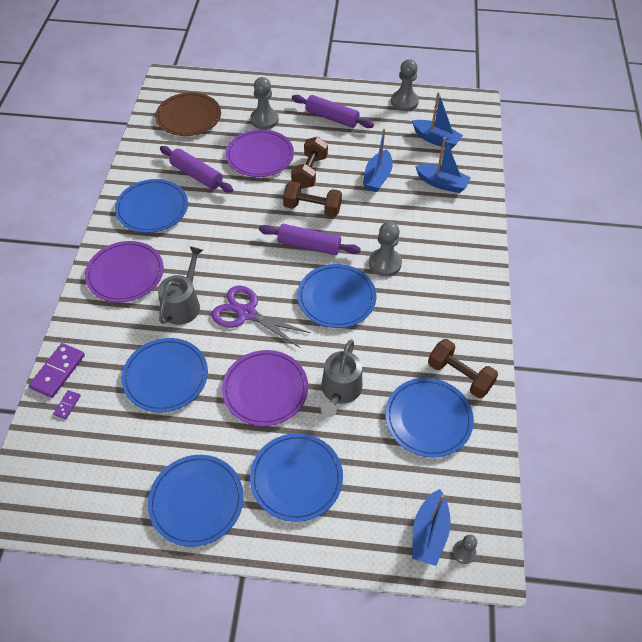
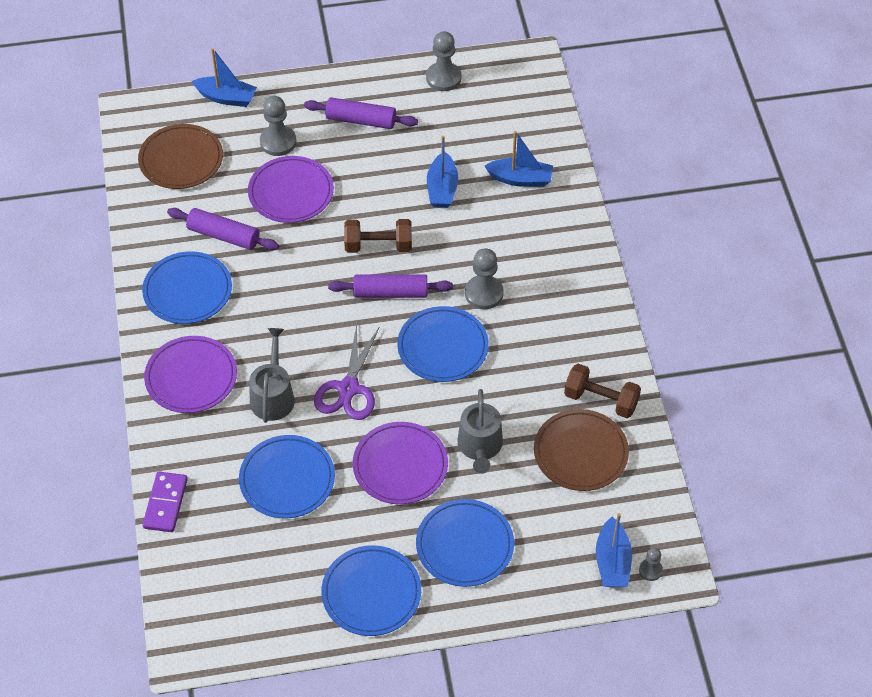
camera: 15 degrees left, 0 degrees up
purple domino [53,390,81,419] -> none
purple scissors [211,285,311,348] -> purple scissors turned 90 degrees counterclockwise [314,324,380,420]
brown dumbbell [291,137,328,189] -> none
blue plate [385,378,474,458] -> brown plate [534,409,629,491]
blue boat [412,92,463,149] -> blue boat moved to [192,48,257,107]

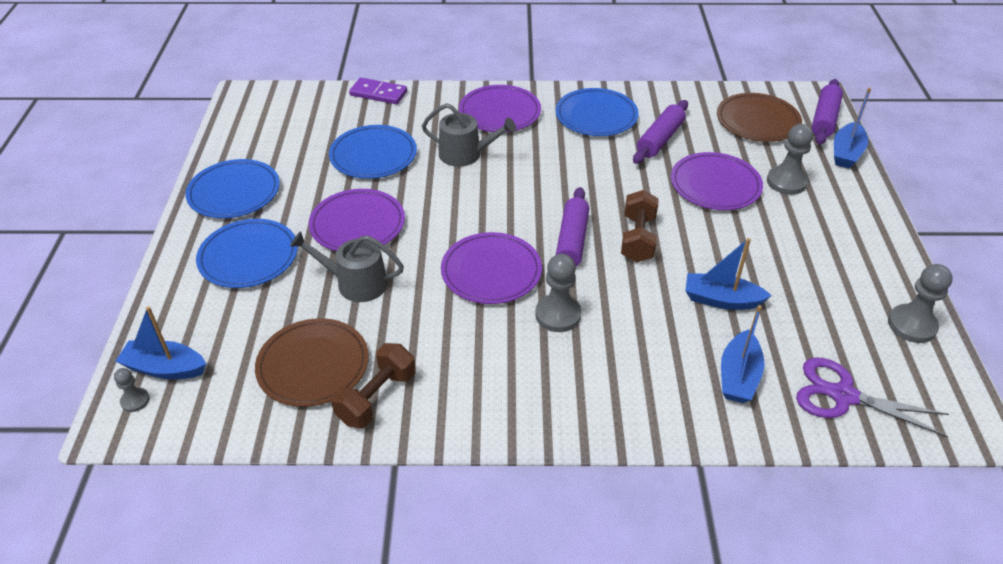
camera: 100 degrees right, 10 degrees down
purple rolling pin [304,97,418,129] -> purple rolling pin moved to [812,79,843,145]
purple scissors [314,324,380,420] -> purple scissors moved to [796,357,949,438]
blue plate [397,306,489,382] -> purple plate [441,232,542,304]

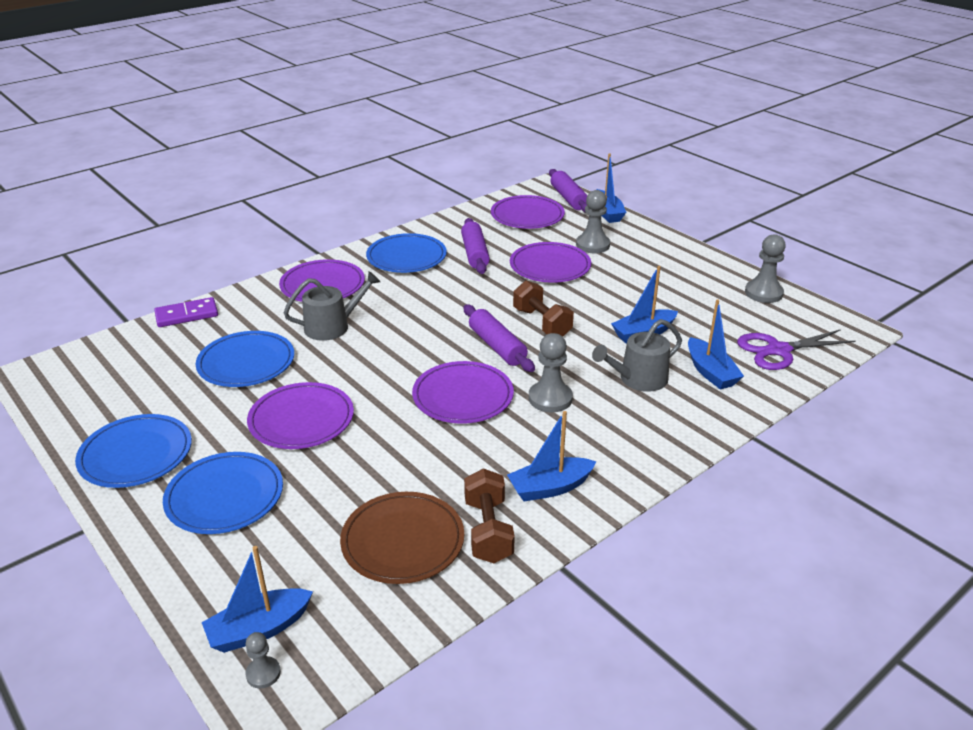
camera: 40 degrees left, 10 degrees down
grey watering can [290,231,404,302] -> grey watering can moved to [592,319,682,392]
brown plate [717,93,802,142] -> purple plate [491,195,565,229]
none -> blue boat [507,411,597,502]

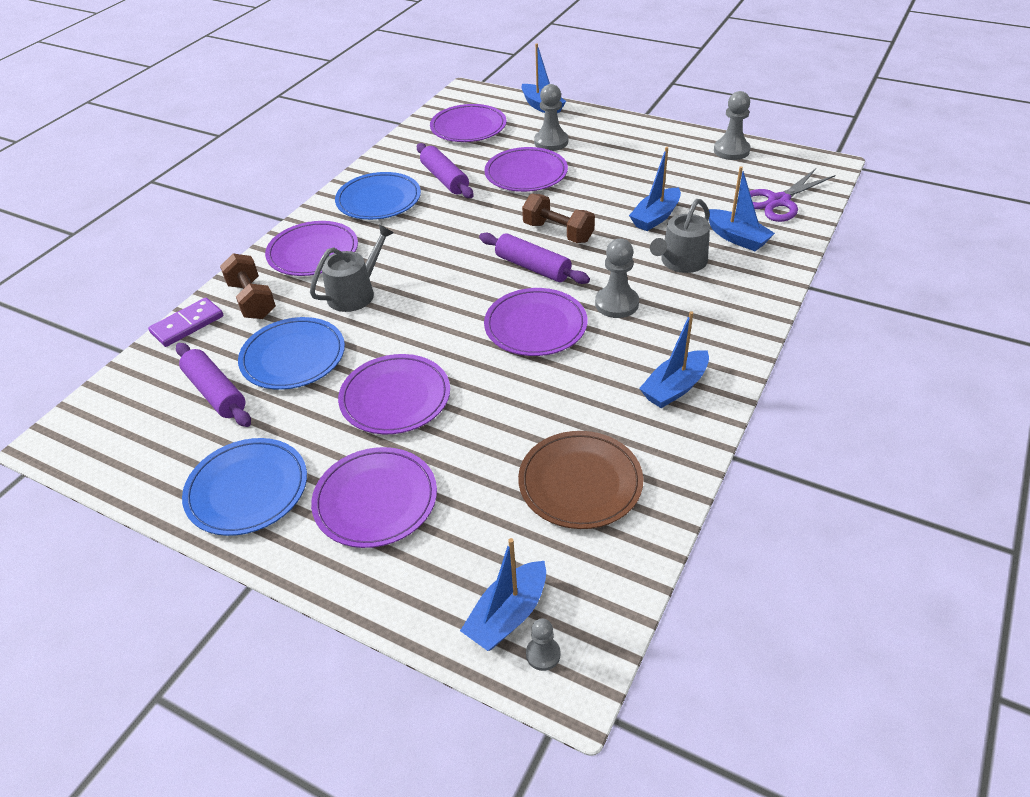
camera: 20 degrees left, 10 degrees up
blue plate [163,452,283,534] -> purple plate [311,447,437,548]
brown dumbbell [464,468,515,563] -> brown dumbbell moved to [220,253,276,319]
purple rolling pin [549,169,587,213] -> purple rolling pin moved to [176,343,251,427]

